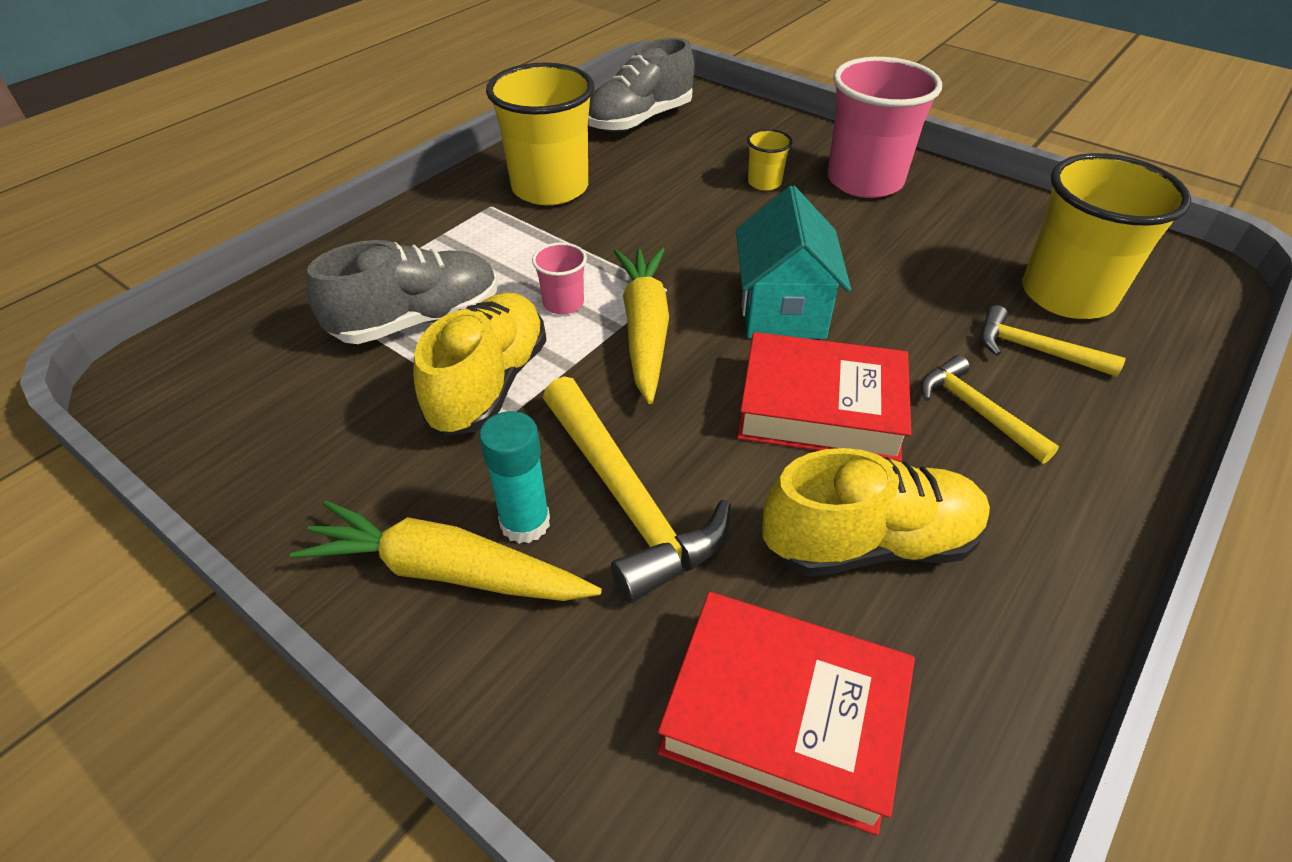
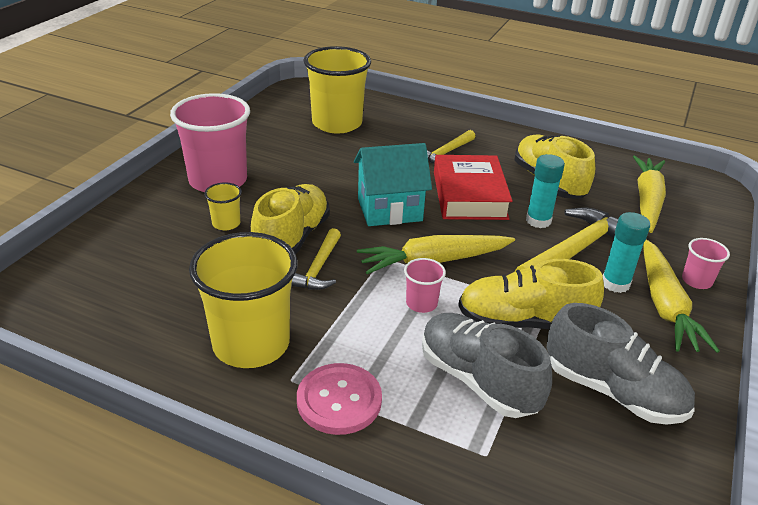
camera: 105 degrees left, 10 degrees down
grey shoe [588,37,694,132] -> grey shoe moved to [546,303,695,424]
red book [657,592,915,836] -> yellow carrot [633,156,666,233]
yellow hammer [981,305,1126,377] -> yellow hammer moved to [291,228,341,290]
none -> yellow shoe [251,184,330,254]
none -> pink button [297,363,382,435]
none -> turquoise glue stick [526,154,565,228]
none -> pink cup [682,238,730,289]

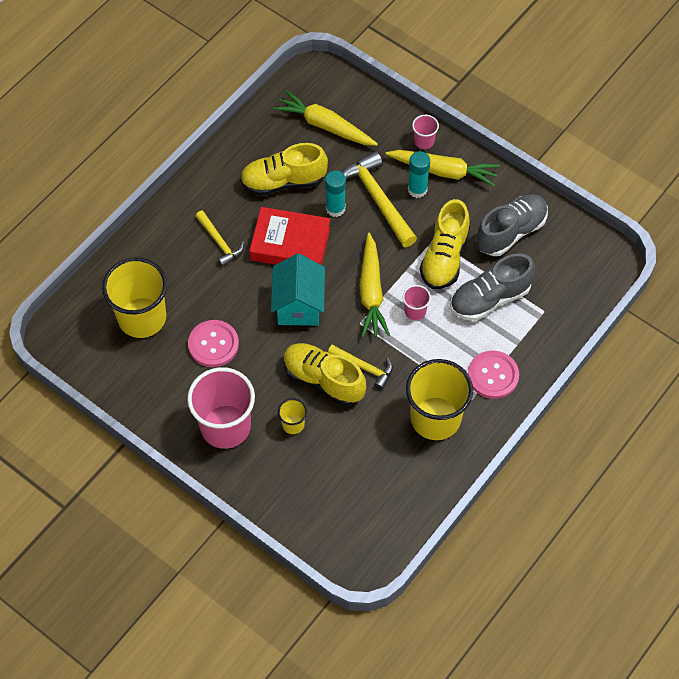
camera: 75 degrees left, 25 degrees up
none -> pink button [188,320,239,367]

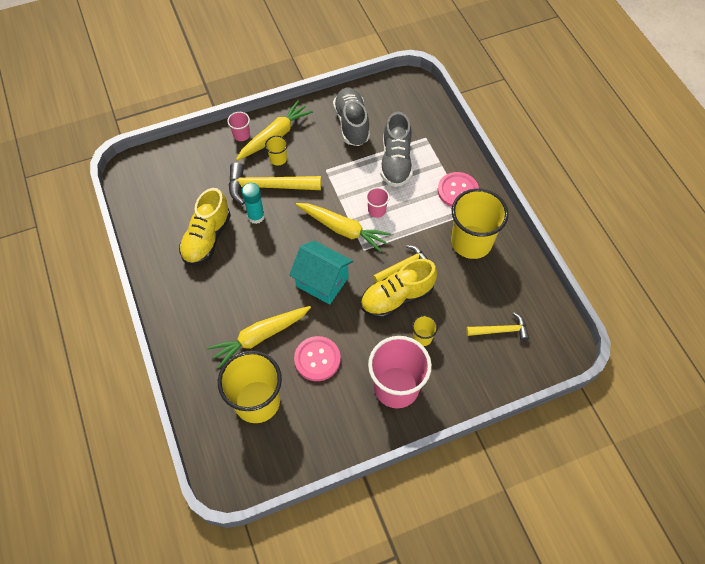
camera: 60 degrees left, 0 degrees up
yellow hammer [196,210,244,267] -> yellow hammer moved to [466,312,529,341]
red book [249,207,330,265] -> none
yellow carrot [273,90,378,146] -> yellow carrot moved to [207,306,311,368]
turquoise glue stick [408,151,430,198] -> yellow cup [265,136,288,166]
yellow shoe [420,199,470,289] -> none

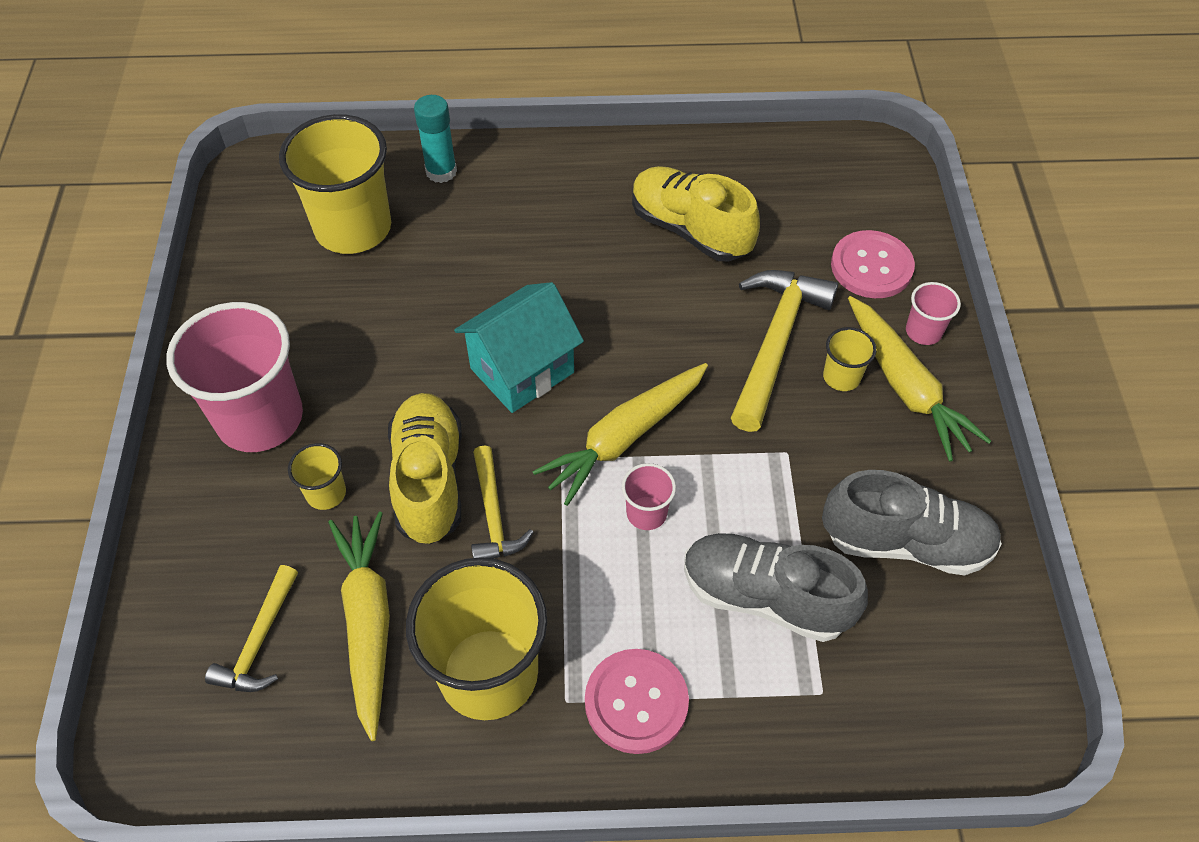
camera: 110 degrees right, 5 degrees down
yellow carrot [207,306,311,368] -> yellow carrot moved to [328,511,390,741]
turquoise glue stick [241,183,265,224] -> turquoise glue stick moved to [414,95,457,183]
pink button [294,336,341,381] -> pink button moved to [831,230,915,298]

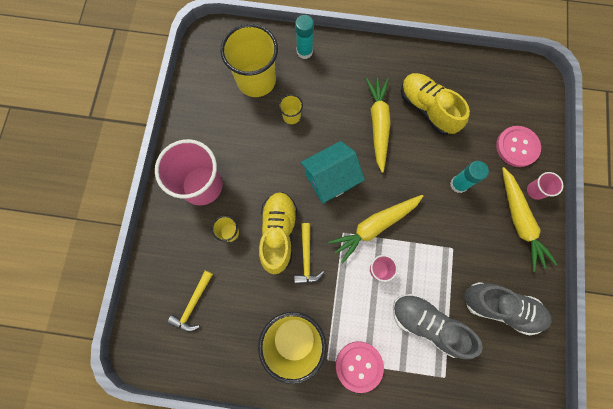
camera: 10 degrees right, 20 degrees up
yellow carrot [328,511,390,741] -> yellow carrot moved to [366,78,391,173]
yellow hammer [731,270,838,432] -> turquoise glue stick [450,161,489,193]
yellow cup [823,327,876,391] -> yellow cup moved to [279,94,303,124]

